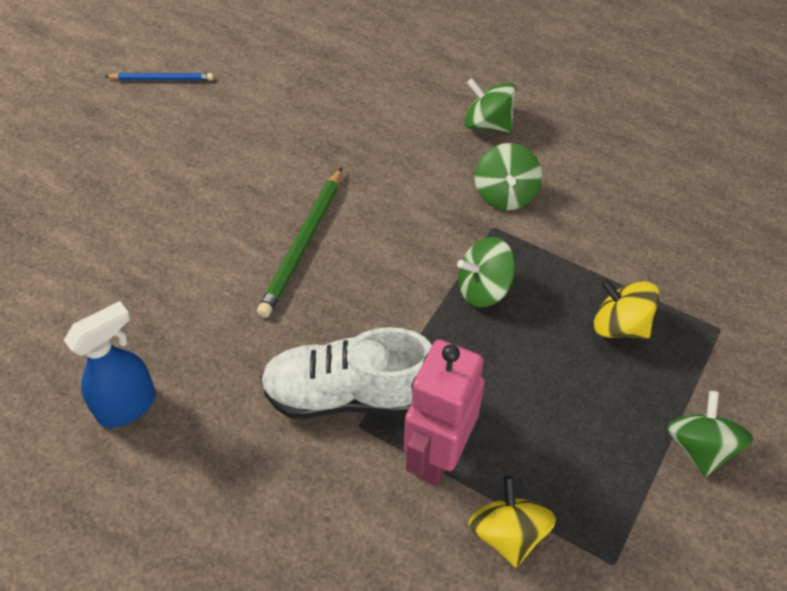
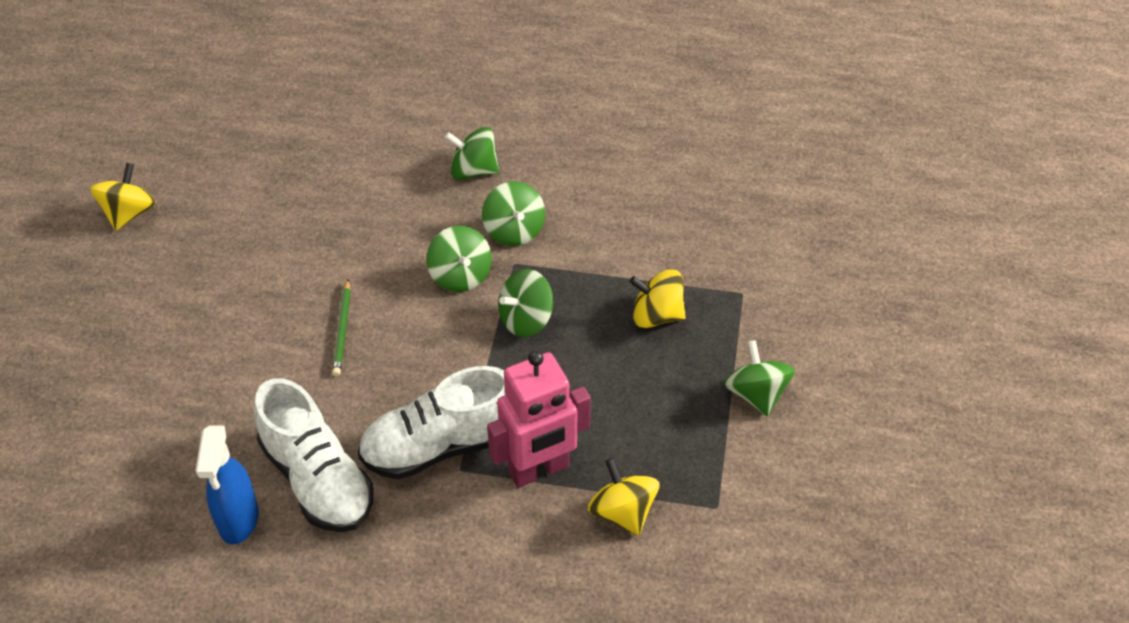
camera: 20 degrees left, 5 degrees down
blue spray bottle [64,301,156,428] -> blue spray bottle turned 150 degrees clockwise [195,425,259,545]
blue pencil [105,73,214,81] -> yellow spinning top [90,163,156,231]
green pencil [257,167,342,318] -> green pencil [332,279,351,376], size x0.62
pink robot [404,339,485,485] -> pink robot turned 120 degrees counterclockwise [487,351,591,488]
none -> white shoe [254,378,374,532]
none -> green spinning top [427,226,492,292]

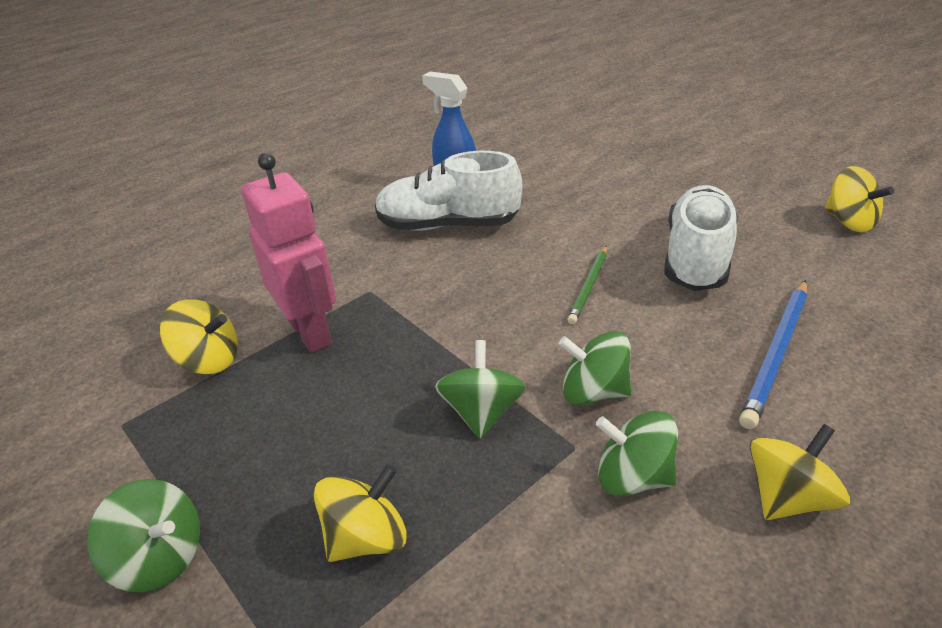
camera: 130 degrees right, 10 degrees down
green pencil [332,279,351,376] -> green pencil turned 105 degrees counterclockwise [567,245,607,324]
white shoe [358,366,505,480] -> white shoe moved to [664,185,738,291]
green spinning top [445,127,499,180] -> yellow spinning top [750,424,850,520]
pink robot [487,351,591,488] -> pink robot turned 135 degrees clockwise [242,153,336,353]
none -> blue pencil [739,280,807,429]

